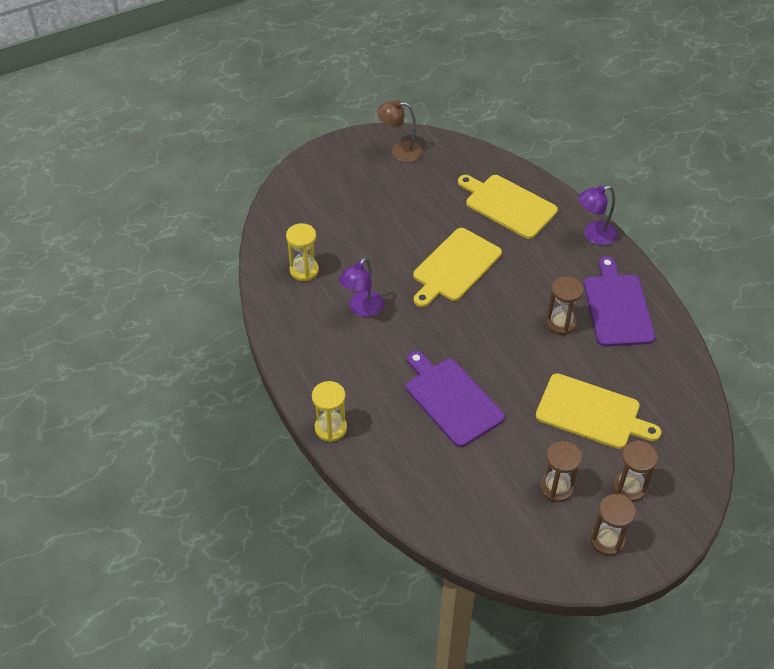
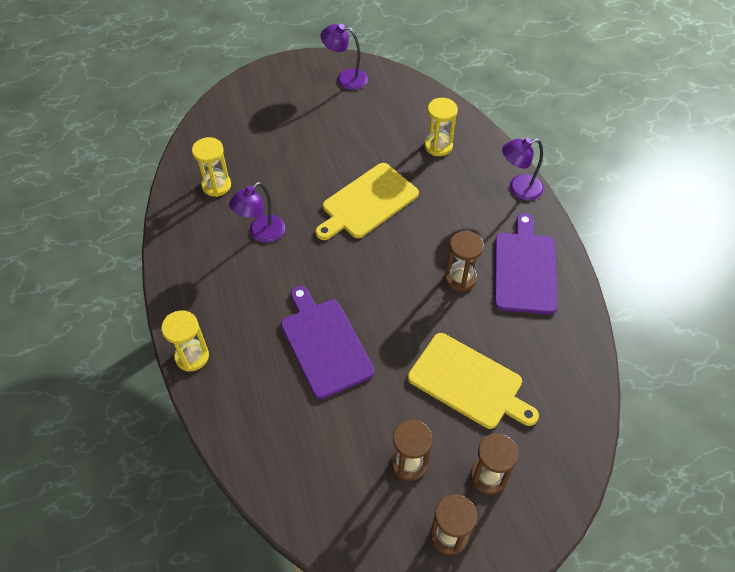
camera: 10 degrees right, 5 degrees up
brown lamp [377,100,423,162] -> purple lamp [320,24,368,90]
yellow cutting board [458,175,558,239] -> yellow hourglass [425,98,458,156]

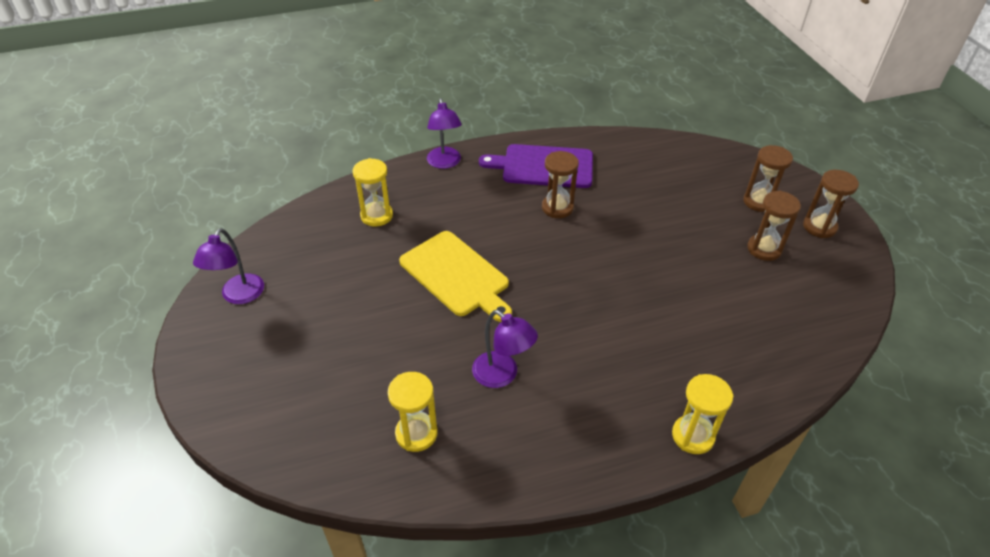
camera: 90 degrees left, 10 degrees down
purple cutting board [281,286,375,399] -> none
yellow cutting board [408,333,539,429] -> none

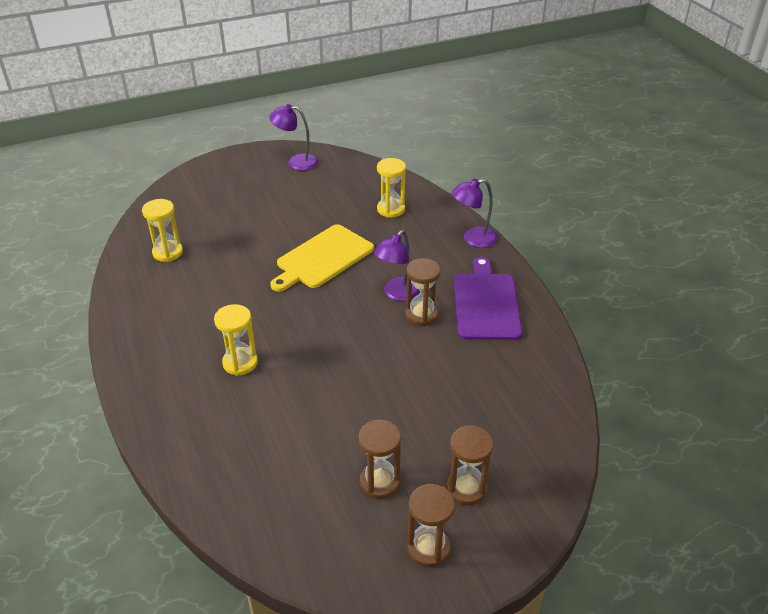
camera: 85 degrees right, 5 degrees down
purple lamp [472,310,538,388] -> purple lamp moved to [374,230,420,301]
yellow hourglass [672,374,733,454] -> yellow hourglass moved to [214,304,258,376]

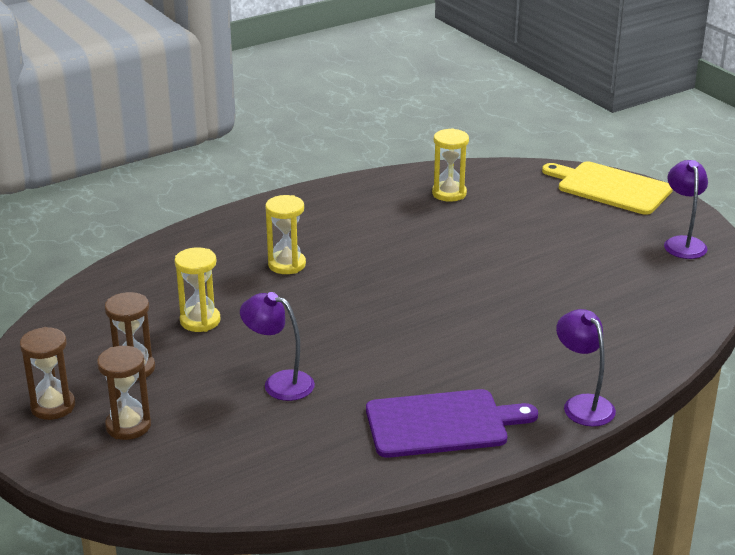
camera: 80 degrees right, 10 degrees down
yellow cutting board [270,224,374,292] -> yellow cutting board moved to [542,161,673,215]
purple lamp [374,230,420,301] -> purple lamp moved to [240,292,315,401]
yellow hourglass [377,158,406,218] -> yellow hourglass moved to [174,247,220,332]
brown hourglass [405,258,441,326] -> none

